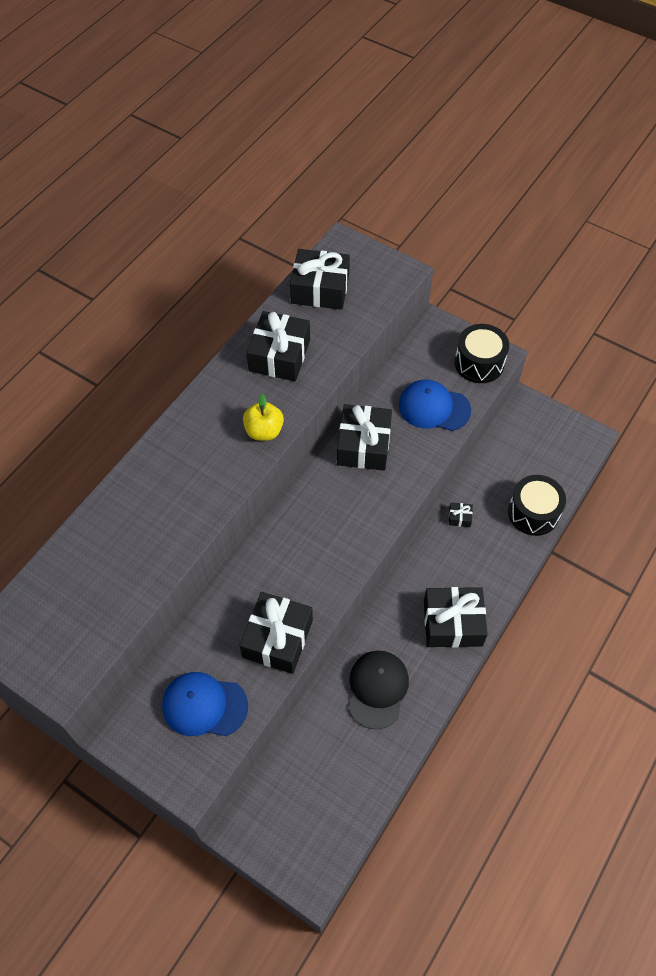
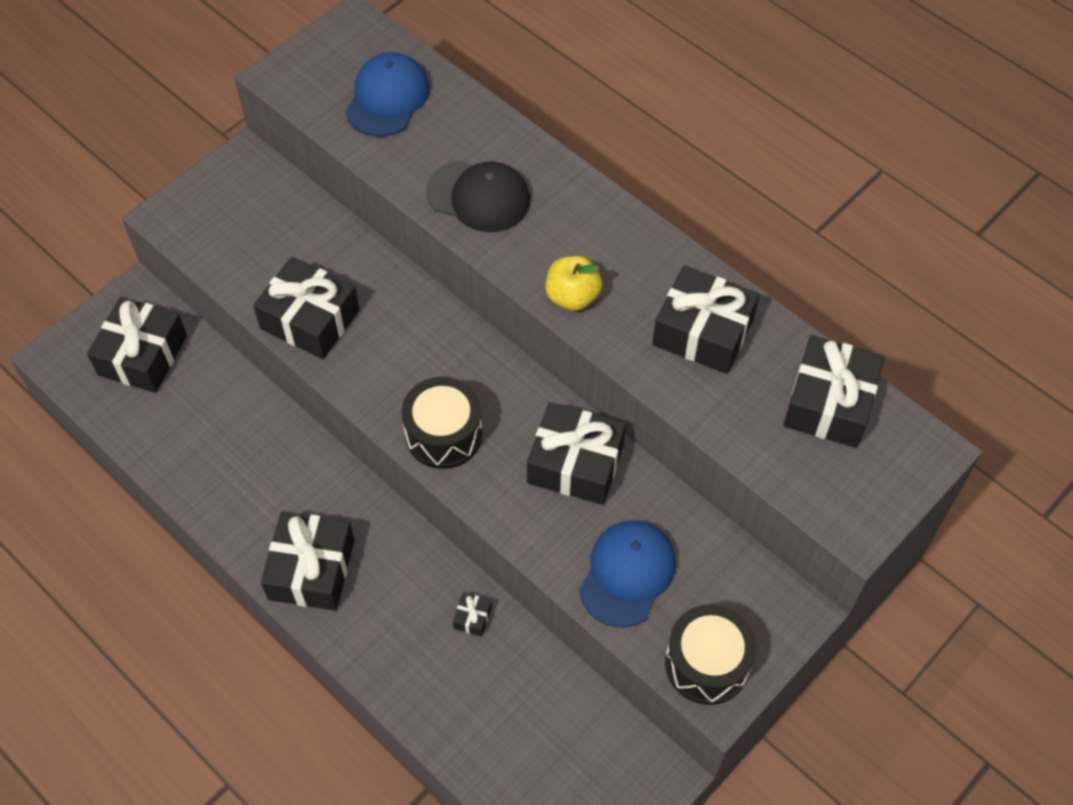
camera: 100 degrees right, 0 degrees up
blue cap [162,672,248,736] -> blue cap moved to [345,52,430,137]
black cap [348,651,409,729] -> black cap moved to [426,161,530,232]
black drum [508,475,566,536] -> black drum moved to [402,377,483,469]
none -> black gift [87,297,187,393]

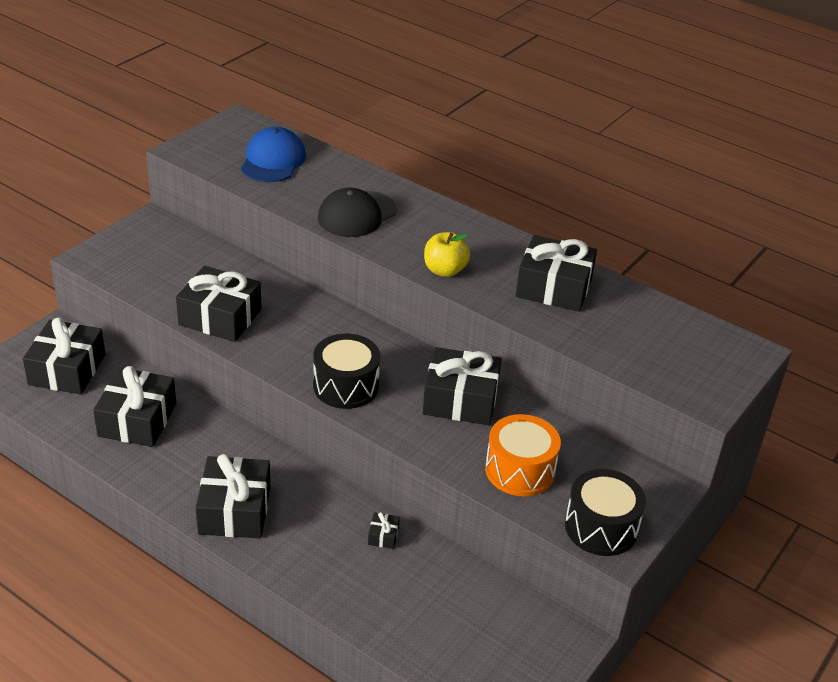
camera: 10 degrees left, 20 degrees down
black cap [426,161,530,232] -> black cap turned 120 degrees clockwise [318,188,397,237]
blue cap [579,520,676,628] -> orange drum [485,414,561,496]
black gift [783,335,885,448] -> black gift moved to [93,366,176,447]

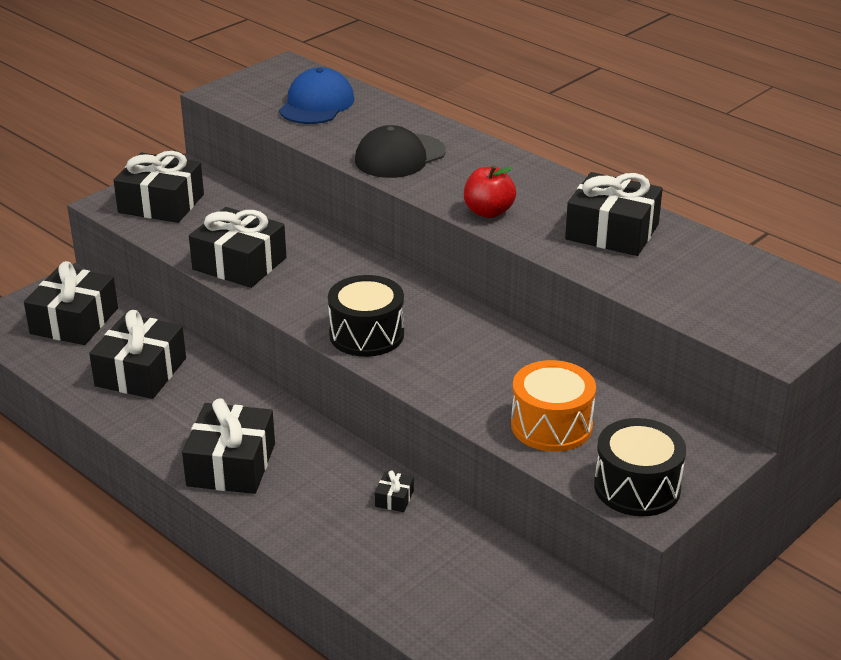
camera: 10 degrees right, 5 degrees down
black gift [423,347,502,425] -> black gift moved to [113,151,204,223]
yellow apple [424,232,470,277] -> red apple [464,166,516,218]

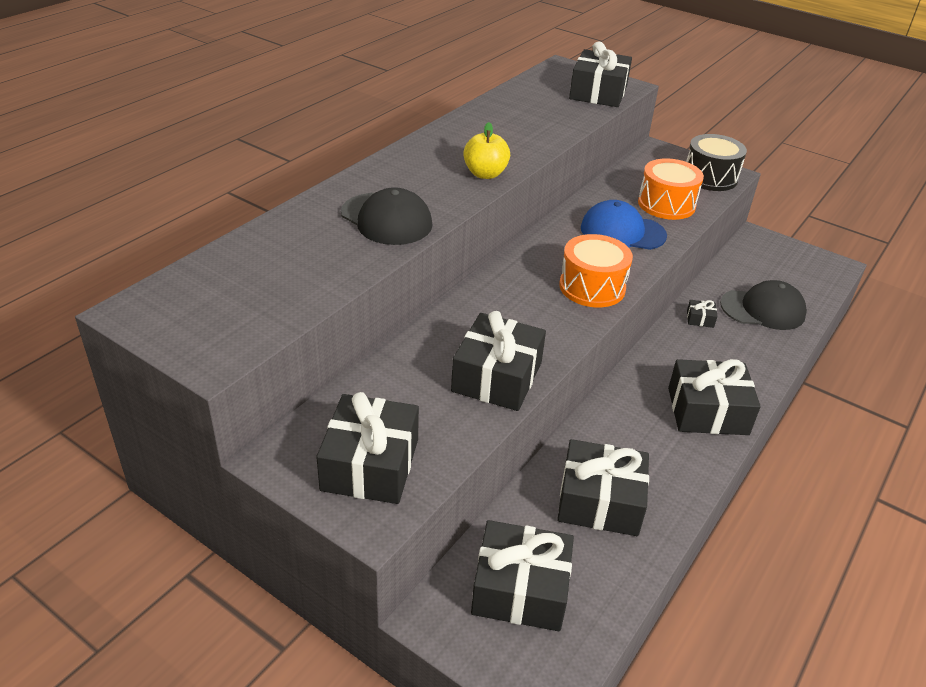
camera: 100 degrees left, 5 degrees up
blue cap [279,67,354,124] -> blue cap moved to [581,200,667,250]
black drum [328,275,404,357] -> orange drum [559,234,633,307]
red apple [464,166,516,218] -> yellow apple [463,122,510,179]
black gift [565,172,663,256] -> black gift moved to [569,42,632,107]
none -> black cap [720,280,807,330]

